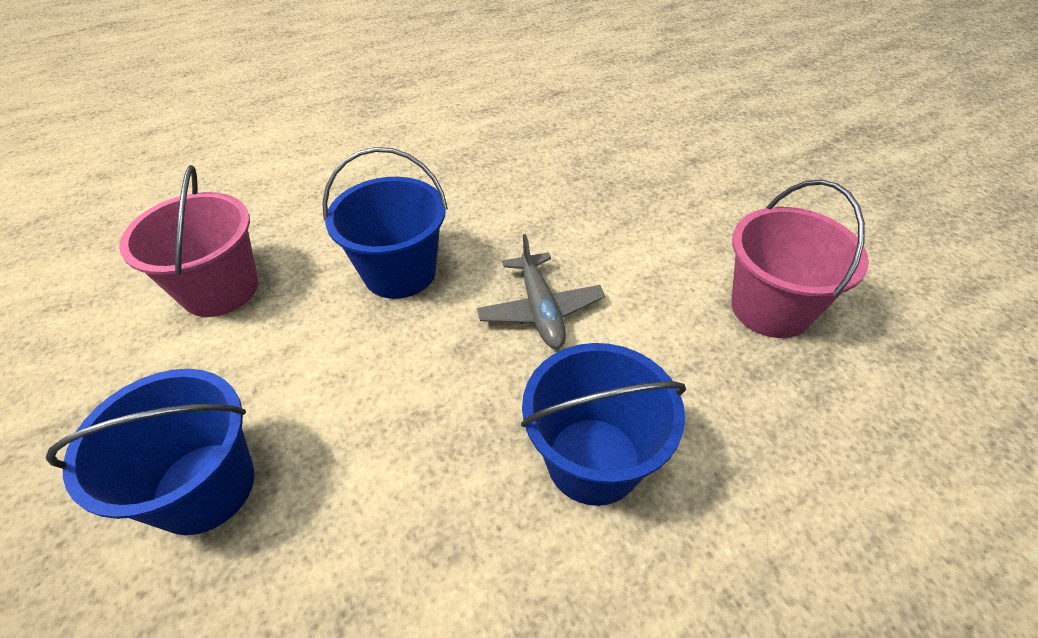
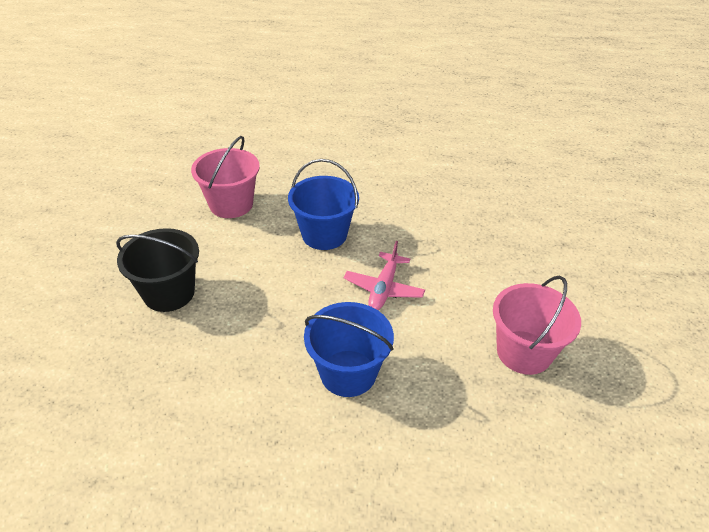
camera: 30 degrees right, 5 degrees down
blue bucket [46,369,254,535] -> black bucket [116,228,199,312]
grey plane [477,234,605,349] -> pink plane [343,241,425,310]

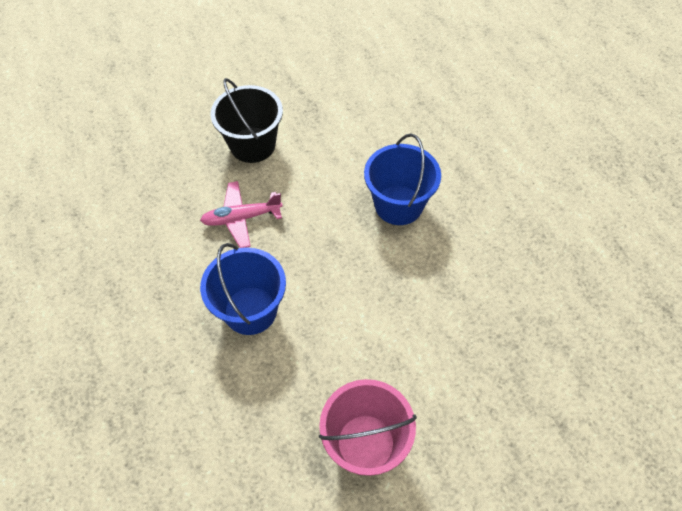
camera: 60 degrees right, 15 degrees up
pink bucket [191,136,260,218] -> none
pink plane [343,241,425,310] -> pink plane moved to [200,181,283,248]

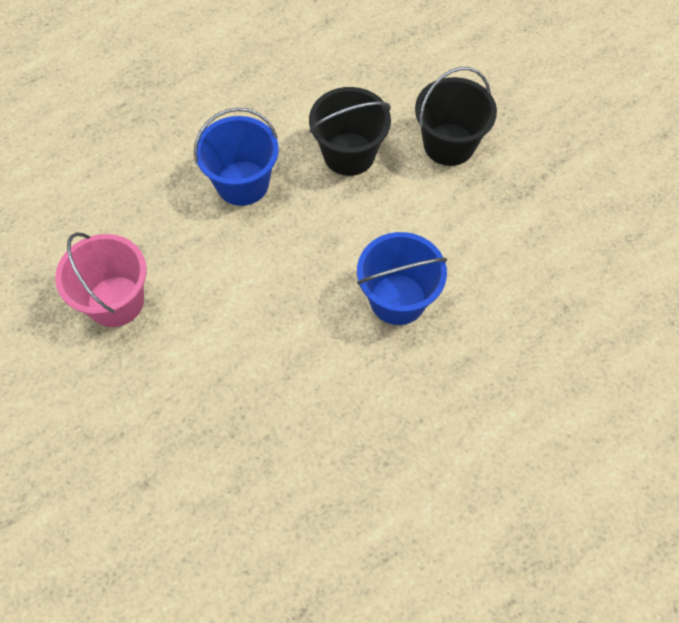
camera: 80 degrees right, 5 degrees up
pink plane [200,181,283,248] -> black bucket [309,87,391,176]

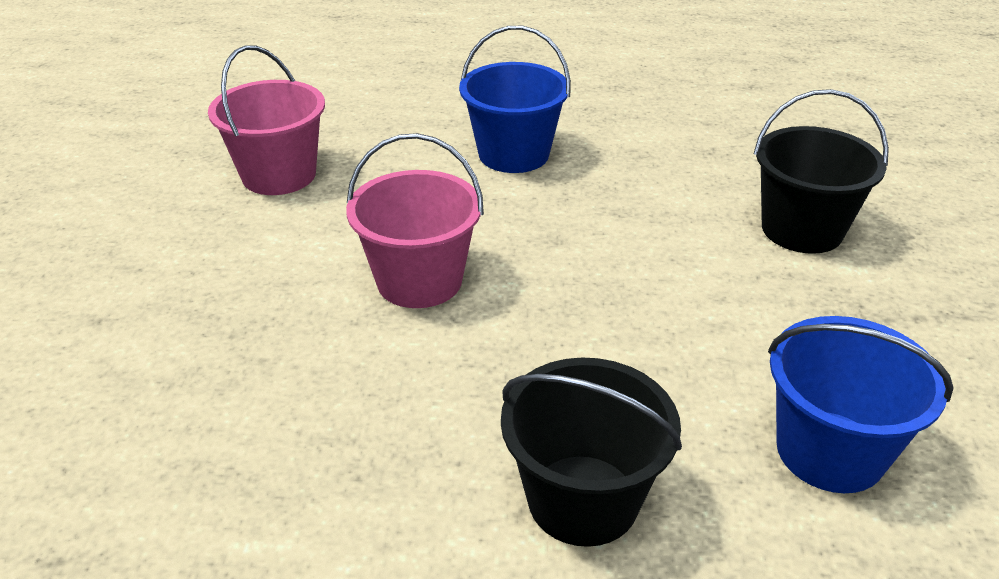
camera: 40 degrees right, 25 degrees down
black bucket [309,87,391,176] -> black bucket moved to [501,357,682,547]
blue bucket [357,232,447,325] -> blue bucket moved to [768,316,954,493]
none -> pink bucket [346,133,484,308]

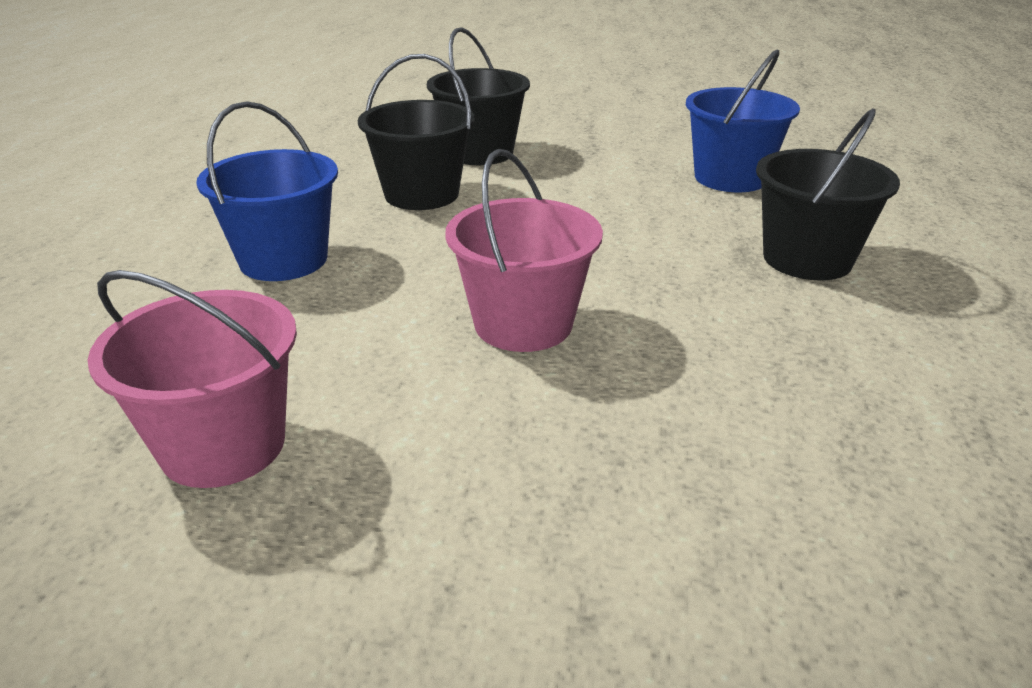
camera: 85 degrees left, 5 degrees down
none -> black bucket [358,54,475,210]

